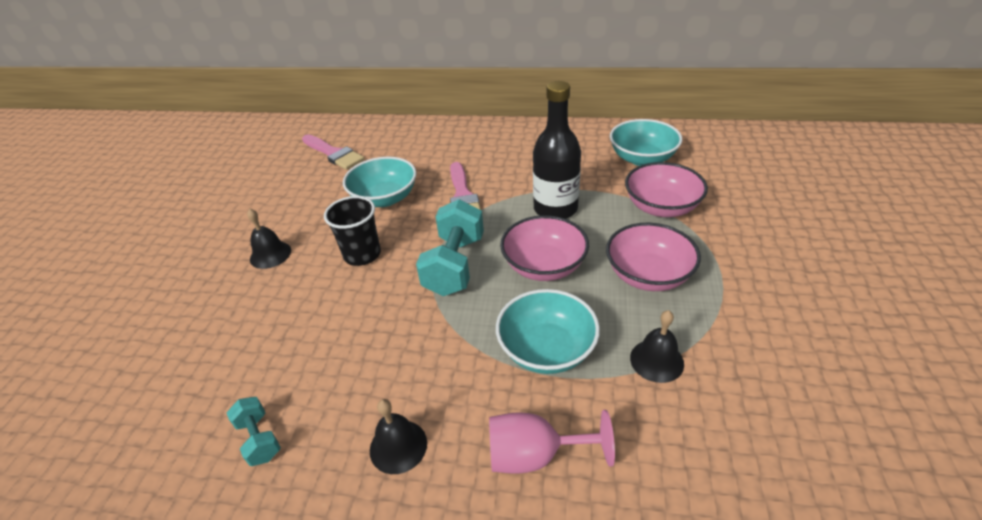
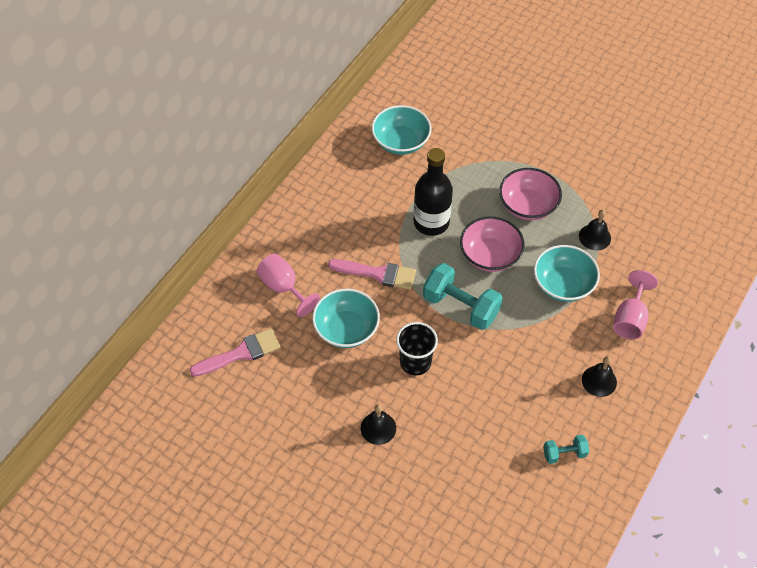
camera: 70 degrees left, 15 degrees up
pink bowl [625,162,708,217] -> none
none -> pink goblet [256,254,320,317]

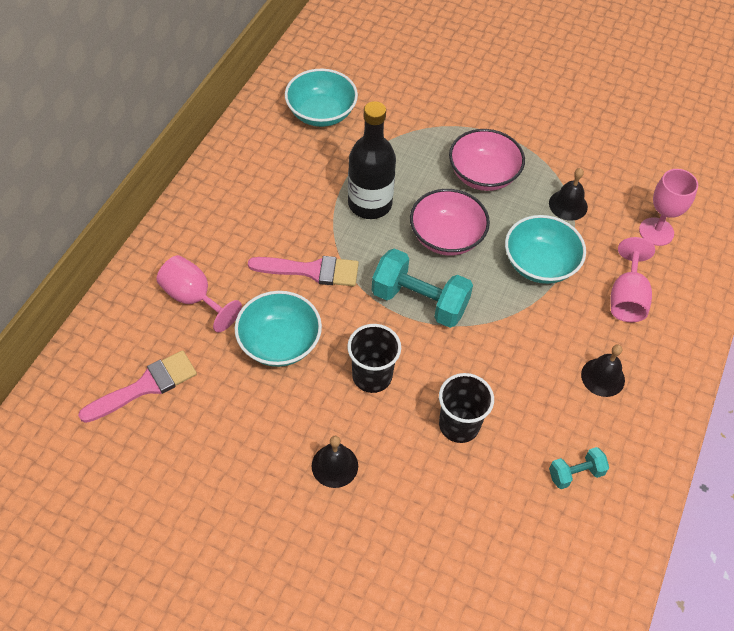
camera: 10 degrees left, 0 degrees up
none -> black cup [439,373,494,443]
none -> pink goblet [639,169,698,246]

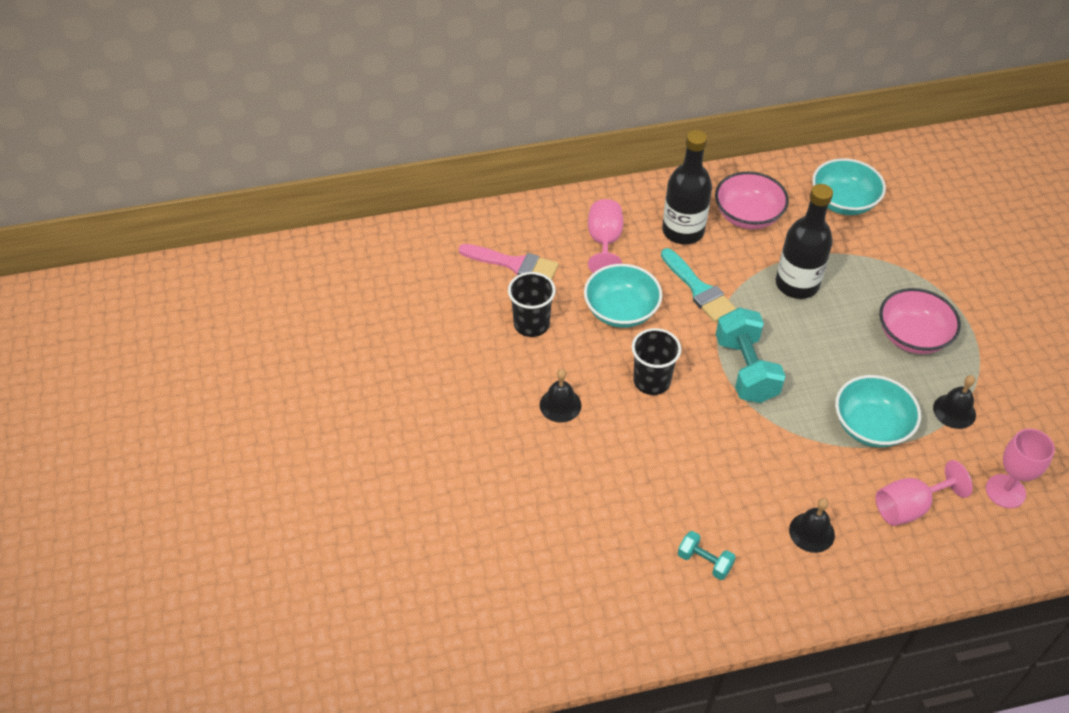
camera: 55 degrees right, 5 degrees down
pink brush [248,256,359,286] -> turquoise brush [661,248,736,322]
pink bowl [410,189,490,255] -> pink bowl moved to [715,172,789,229]
black cup [439,373,494,443] -> black cup moved to [508,272,556,337]
none -> black bottle [662,130,712,245]

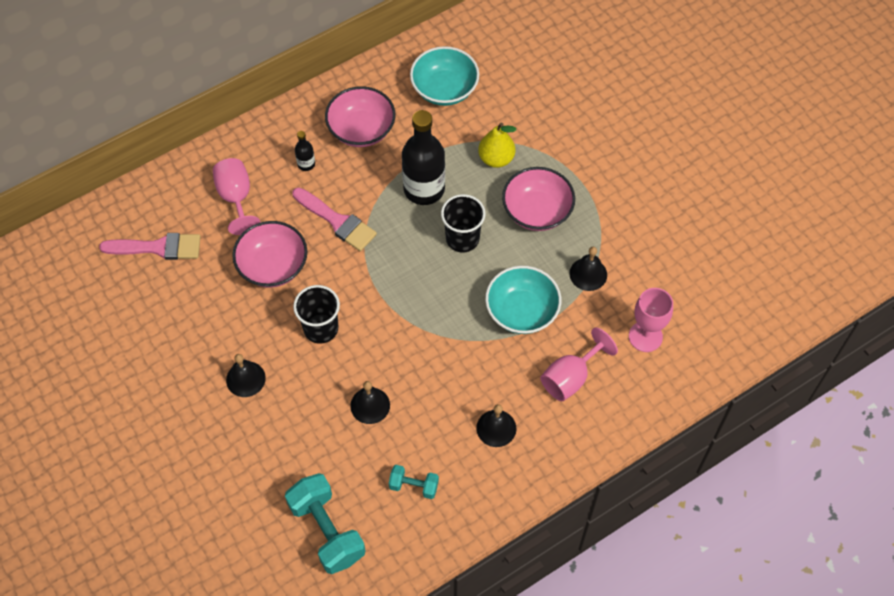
camera: 20 degrees left, 10 degrees up
black cup [508,272,556,337] -> black cup moved to [441,194,486,252]
turquoise bowl [584,264,662,328] -> pink bowl [232,221,307,288]
turquoise brush [661,248,736,322] -> pink brush [292,188,377,251]
black bottle [662,130,712,245] -> black bottle [295,131,315,171], size x0.44
turquoise dumbbell [716,307,786,403] -> turquoise dumbbell moved to [285,473,366,574]
none -> black bell [350,381,390,424]
none -> yellow pear [478,123,516,168]

